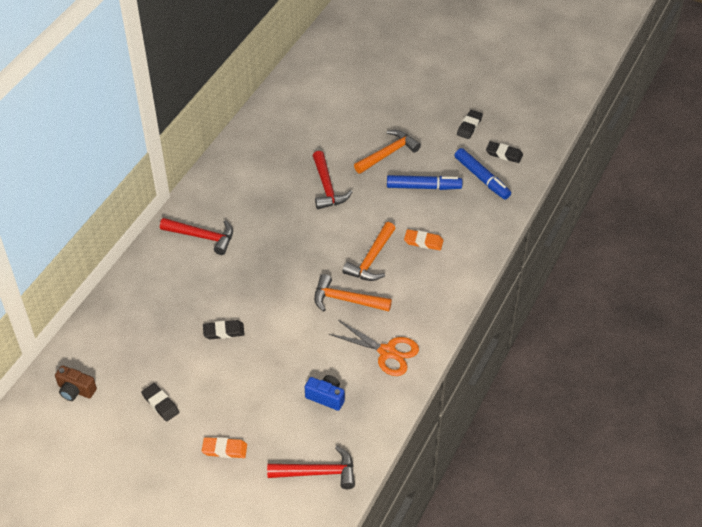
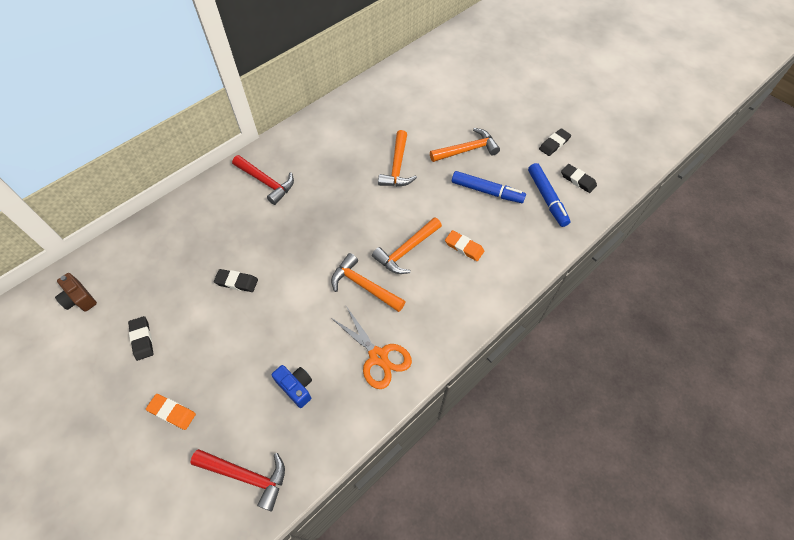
camera: 20 degrees right, 10 degrees up
red hammer [313,151,352,209] -> orange hammer [378,130,417,186]

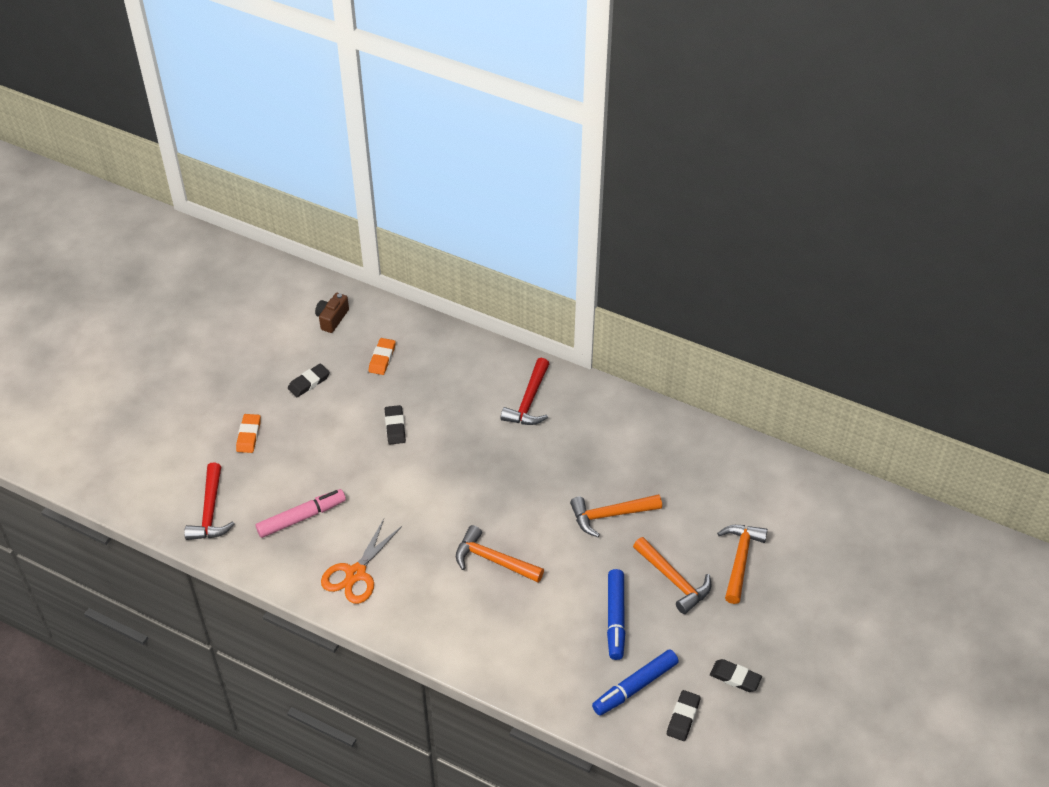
camera: 70 degrees right, 10 degrees down
blue camera [272,365,312,408] -> pink marker [256,489,346,538]
orange hammer [331,253,406,312] -> orange hammer moved to [717,525,768,604]
orange eraser [445,230,484,261] -> orange eraser moved to [369,338,396,375]

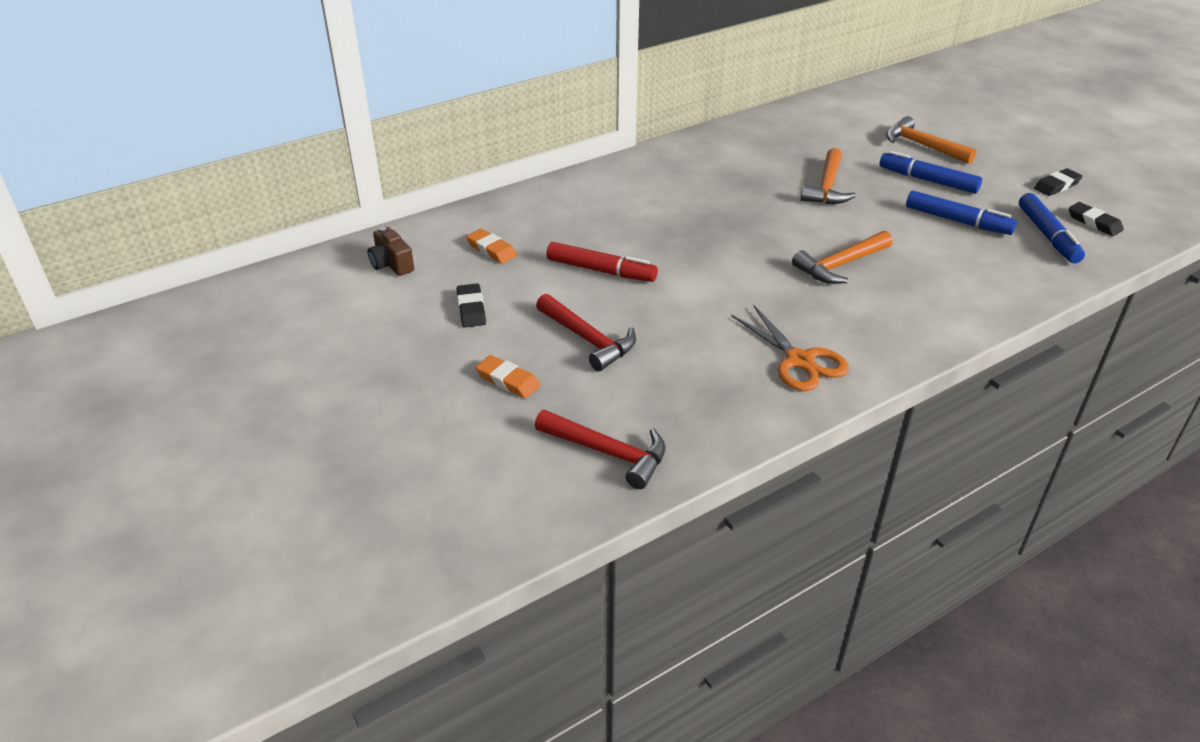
camera: 60 degrees left, 10 degrees down
pink marker [256,489,346,538] -> none
black eraser [385,405,406,444] -> red marker [546,242,658,282]
red hammer [501,358,549,425] -> red hammer moved to [536,294,636,371]
orange hammer [633,537,712,614] -> blue marker [880,151,982,194]

